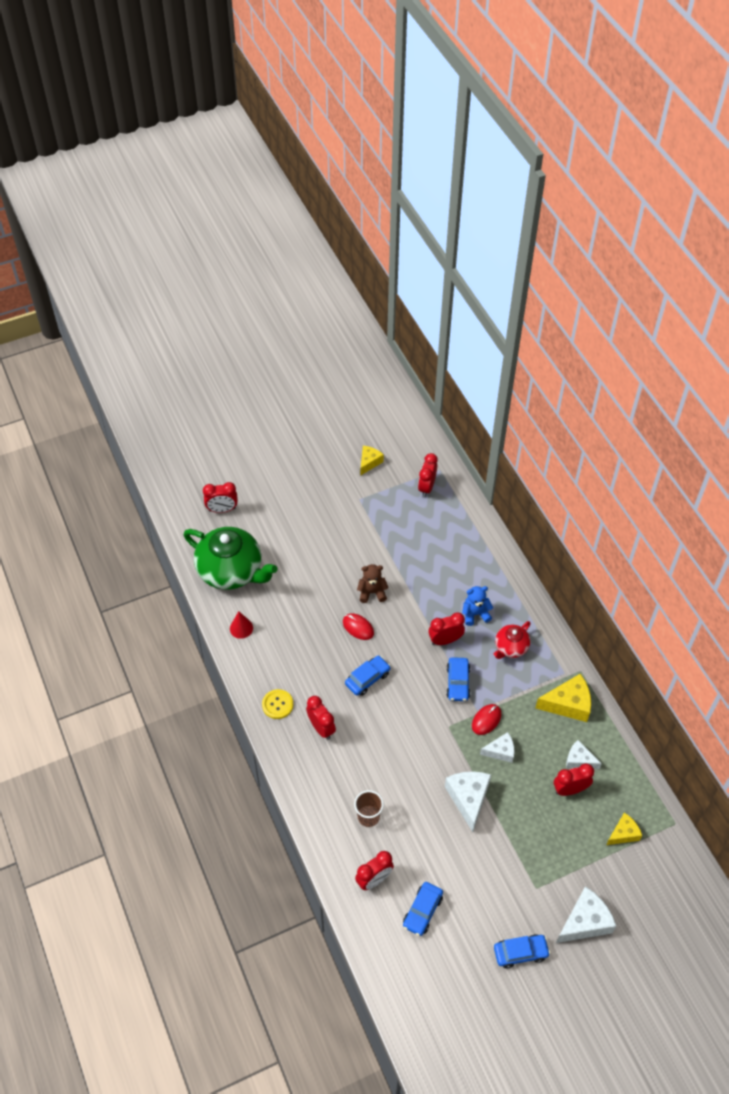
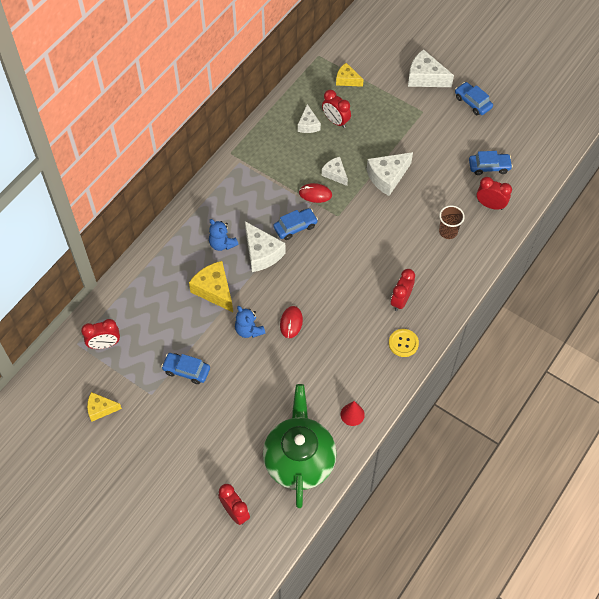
camera: 120 degrees left, 5 degrees up
blue car [345,656,391,696] -> blue car moved to [161,353,210,384]
brown teddy bear [357,564,388,603] -> blue teddy bear [235,306,265,338]
red clock [429,612,465,645] -> white cheese [245,221,286,272]
red teapot [494,621,531,659] -> none
yellow cheese [535,674,591,722] -> yellow cheese moved to [189,261,233,312]

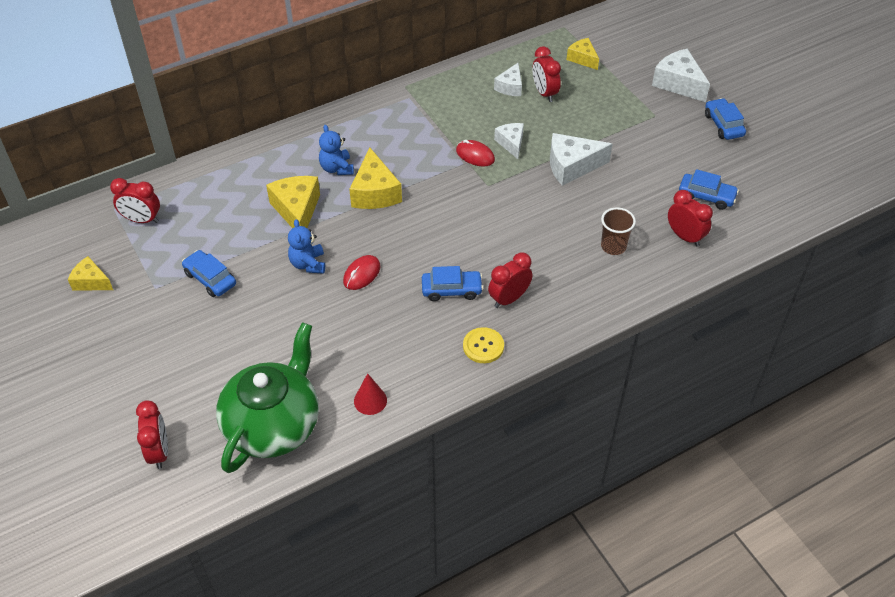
camera: 25 degrees right, 10 degrees down
white cheese [245,221,286,272] -> yellow cheese [349,148,402,209]
blue car [273,208,318,240] -> blue car moved to [422,266,483,301]

